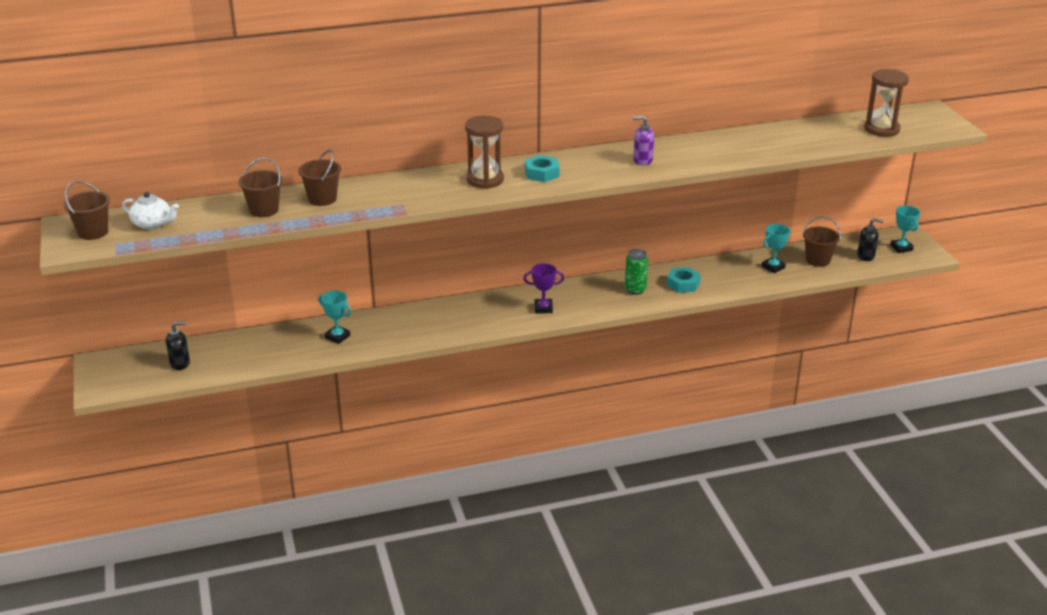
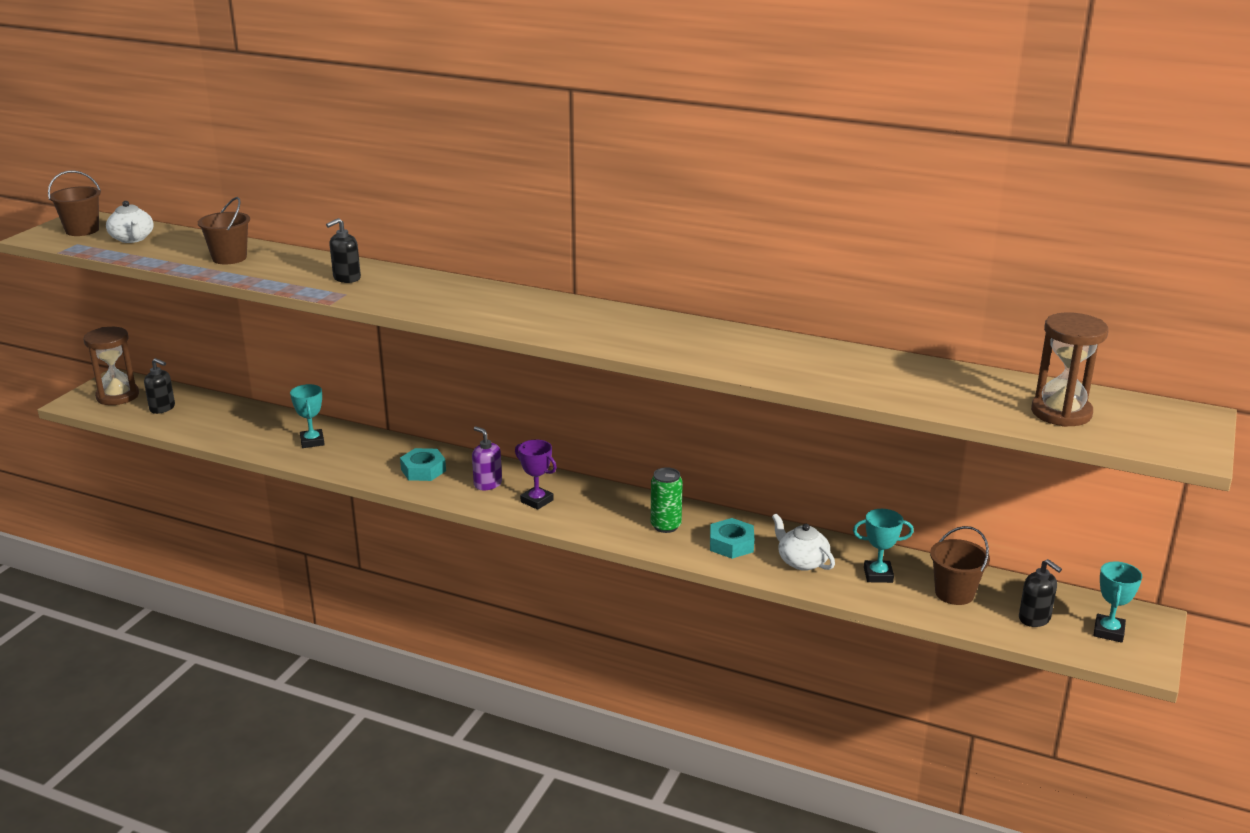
camera: 40 degrees right, 5 degrees down
brown bucket [298,150,341,206] -> none
brown hourglass [465,116,504,189] -> brown hourglass moved to [84,327,139,405]
turquoise nut [525,155,560,182] -> turquoise nut moved to [400,448,446,481]
purple soap dispenser [633,116,654,166] -> purple soap dispenser moved to [472,426,502,490]
none -> black soap dispenser [326,218,361,283]
none -> white teapot [772,513,835,571]

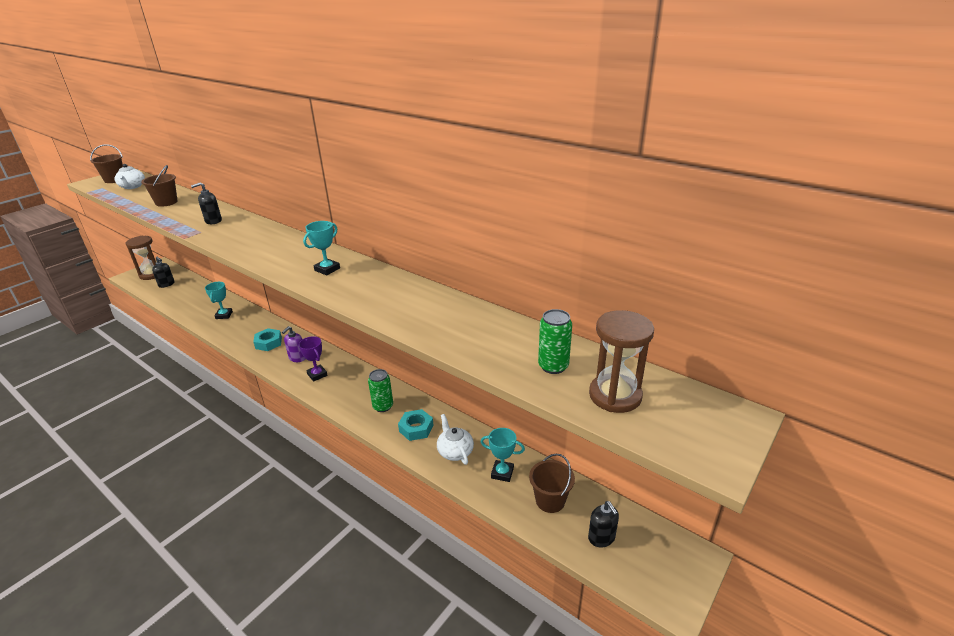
camera: 15 degrees right, 5 degrees up
purple soap dispenser [472,426,502,490] -> purple soap dispenser turned 120 degrees counterclockwise [282,326,305,362]
turquoise trophy [1093,562,1142,643] -> turquoise trophy moved to [303,221,340,275]
none -> green can [538,309,572,374]

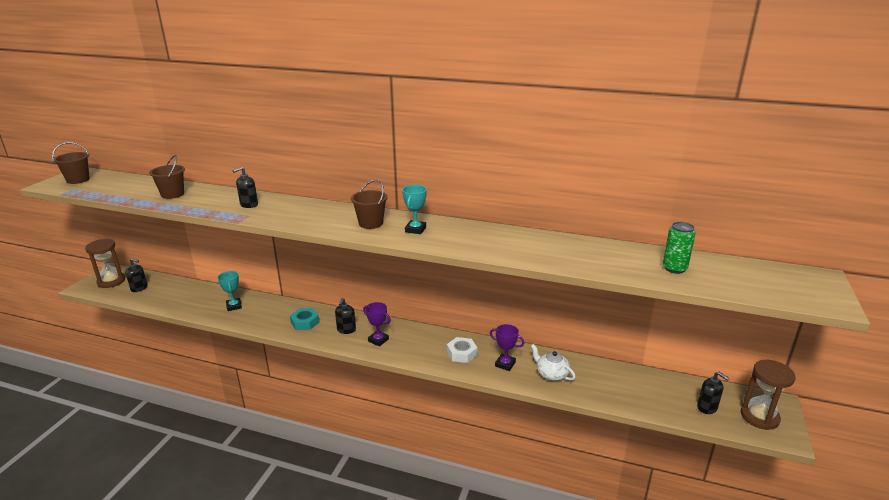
camera: 20 degrees left, 5 degrees down
white teapot [114,164,145,189] -> none
purple soap dispenser [282,326,305,362] -> black soap dispenser [335,298,356,334]
green can [368,369,393,412] -> white nut [447,337,478,363]
turquoise nut [398,409,434,441] -> purple trophy [490,324,524,371]
turquoise trophy [481,428,525,482] -> none
brown bucket [529,454,575,513] -> brown bucket moved to [351,180,388,229]
brown hourglass [589,310,654,413] -> brown hourglass moved to [741,360,796,430]

